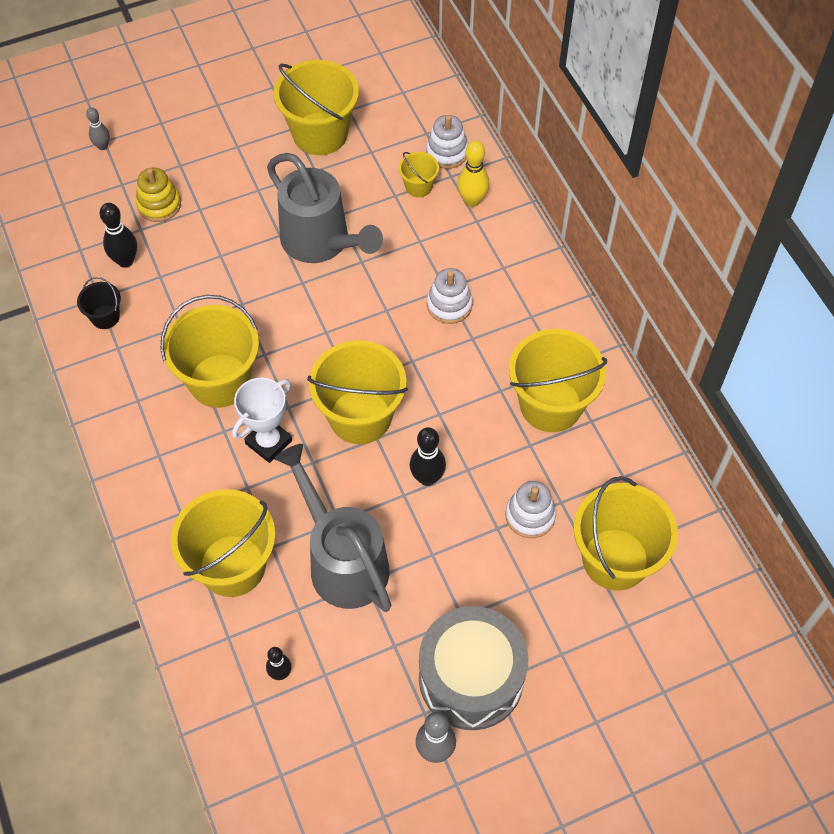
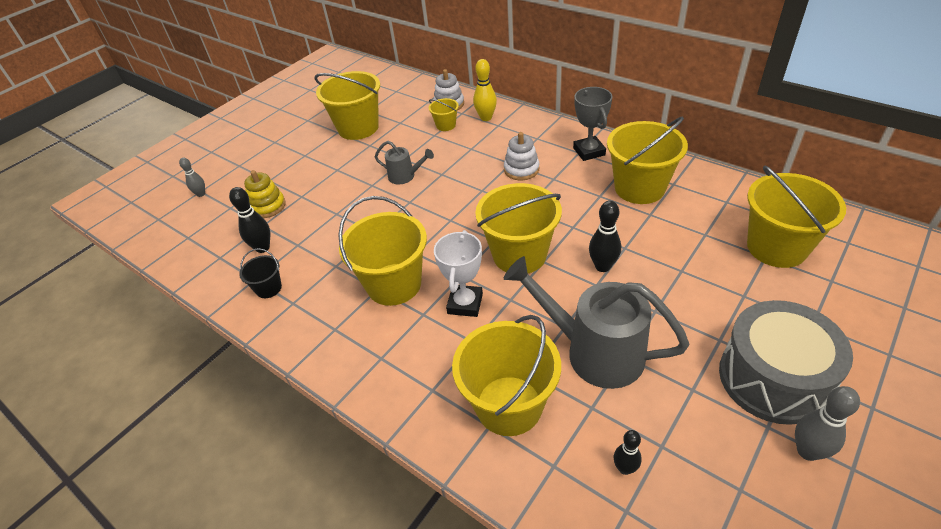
camera: 25 degrees left, 15 degrees down
grey watering can [267,153,383,263] -> grey watering can [375,141,434,184], size x0.50
white stacking toy [505,481,556,538] -> none
none -> grey trophy [573,87,613,161]

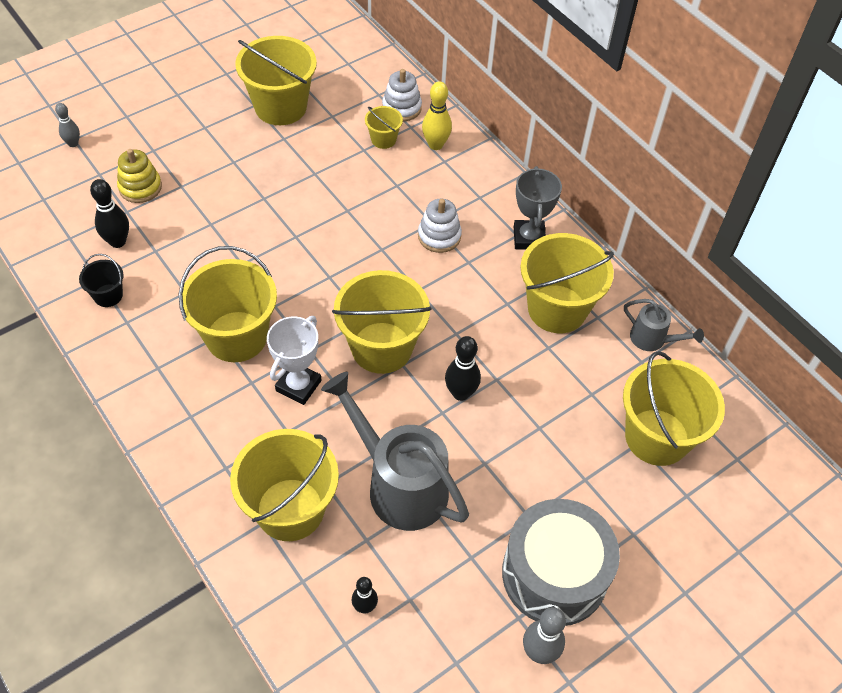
camera: 10 degrees right, 10 degrees up
grey watering can [375,141,434,184] -> grey watering can moved to [624,299,704,351]

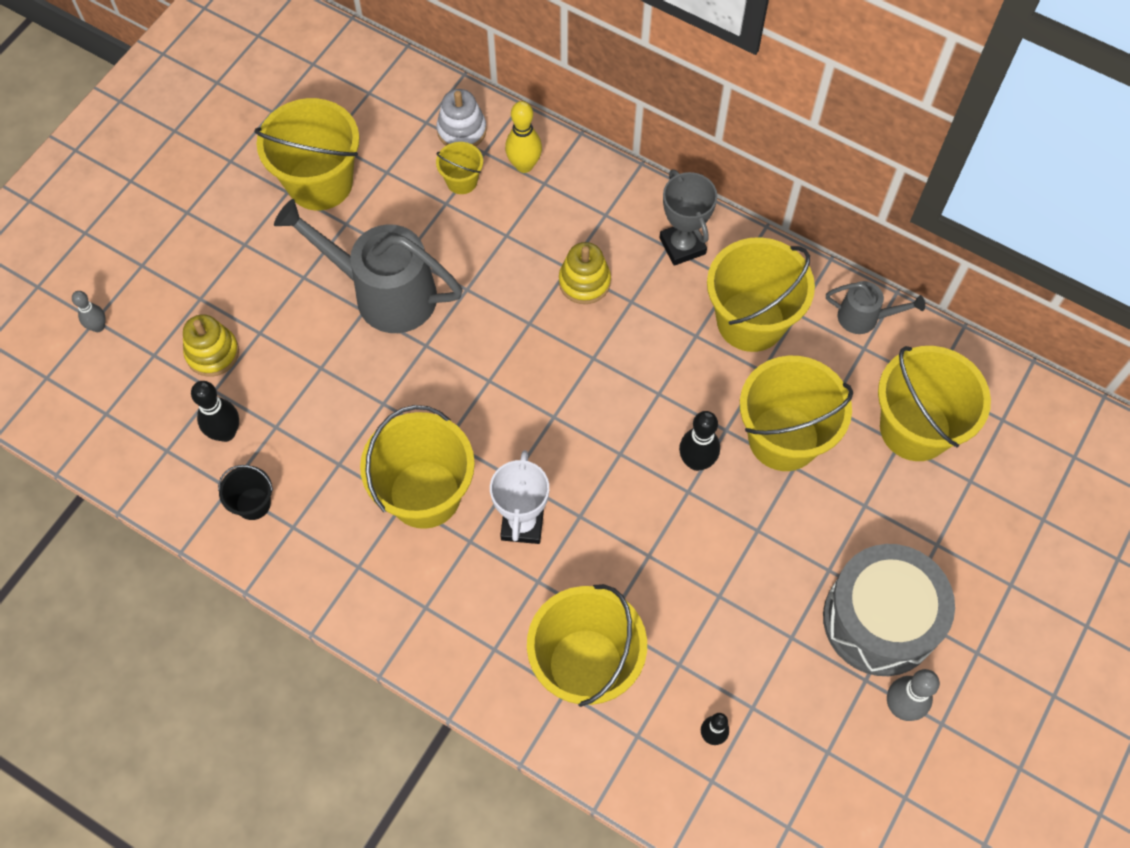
camera: 20 degrees left, 10 degrees up
grey watering can [321,372,469,531] -> grey watering can moved to [274,199,463,333]
yellow bucket [332,270,432,374] -> yellow bucket moved to [740,356,853,471]
white stacking toy [418,199,462,253] -> yellow stacking toy [559,242,611,304]

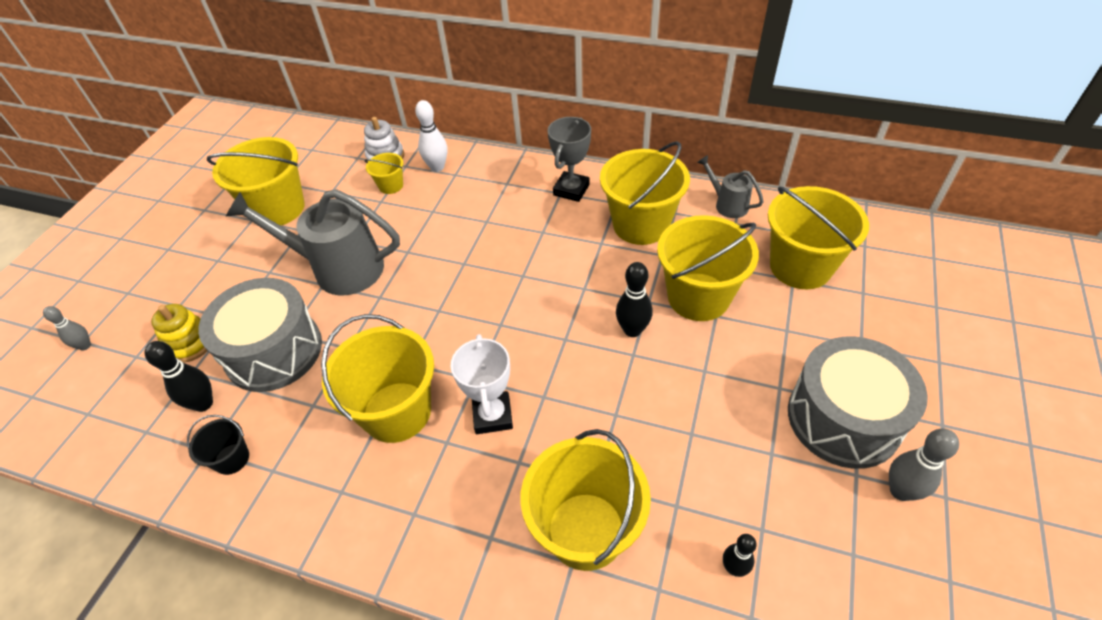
camera: 10 degrees left, 15 degrees down
yellow bowling pin [505,101,542,173] -> white bowling pin [415,100,448,172]
yellow stacking toy [559,242,611,304] -> none
grey trophy [659,169,717,266] -> grey trophy turned 60 degrees clockwise [548,117,591,202]
grey watering can [826,281,925,334] -> grey watering can turned 135 degrees counterclockwise [697,155,764,218]
none -> grey drum [198,278,322,392]

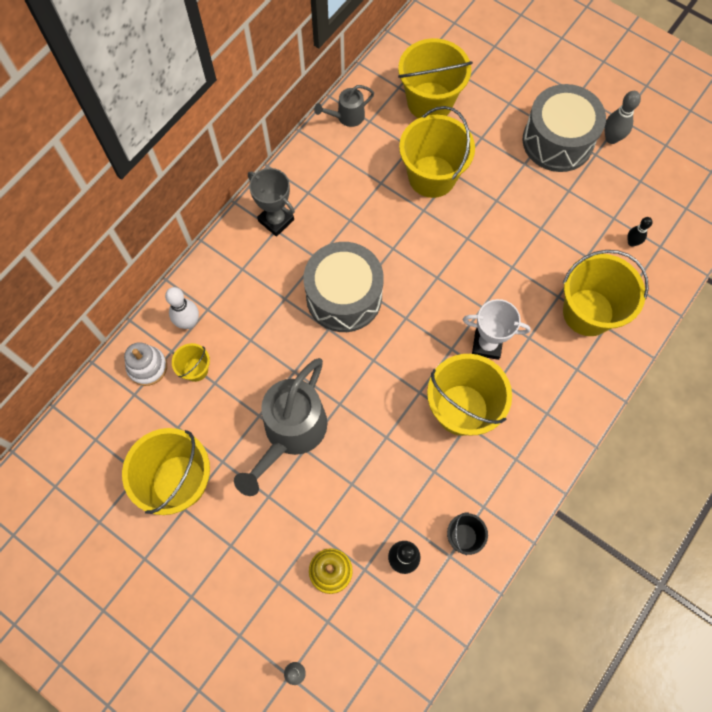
camera: 75 degrees left, 20 degrees up
grey drum [198,278,322,392] -> grey drum moved to [303,242,384,332]
yellow bucket [600,141,690,245] -> none
black bowling pin [616,262,653,337] -> none

